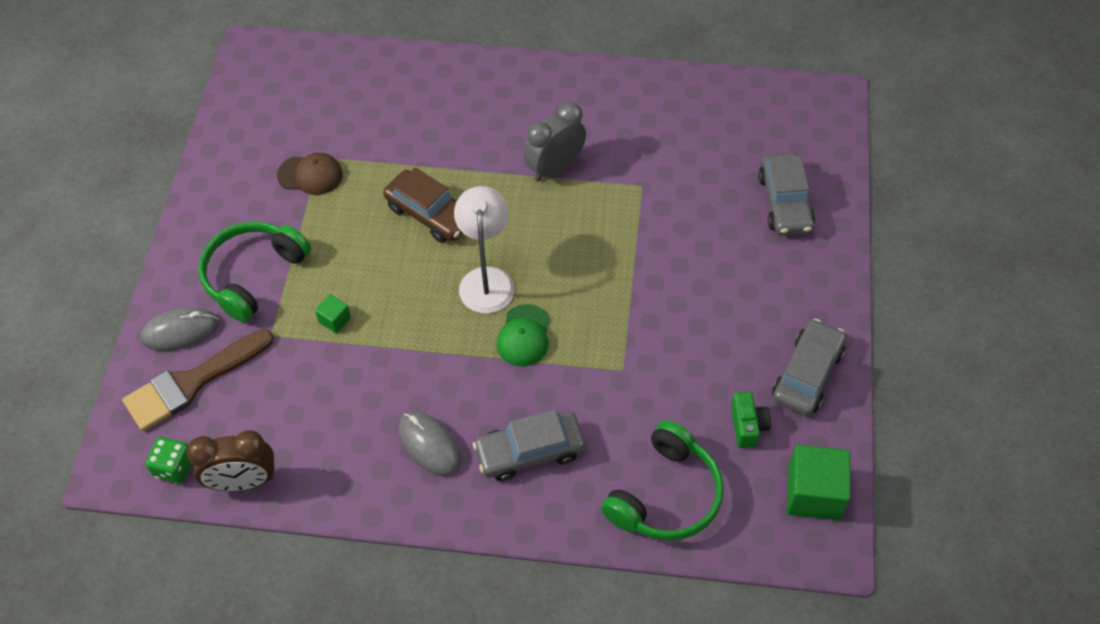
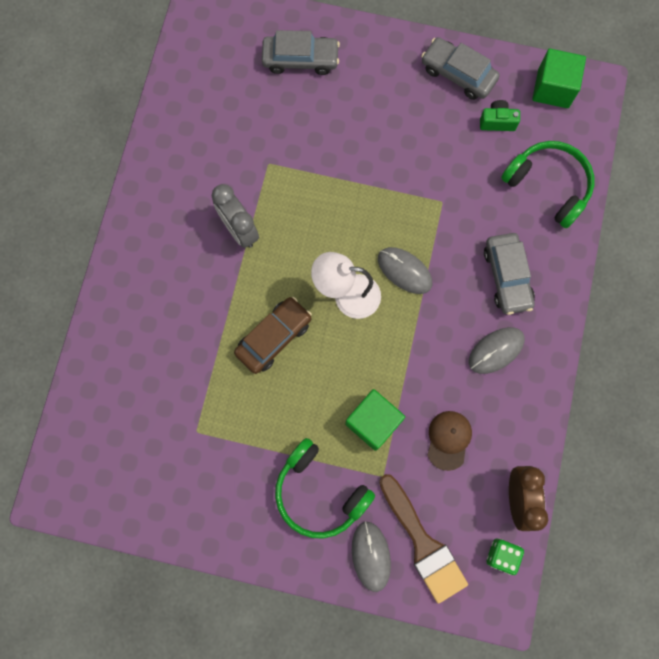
camera: 85 degrees left, 20 degrees up
brown cap [277,153,343,195] -> brown cap moved to [427,411,472,471]
green cube [315,294,351,333] -> green cube [345,389,405,451], size x2.06
green cap [497,304,550,366] -> grey mouse [378,247,432,294]

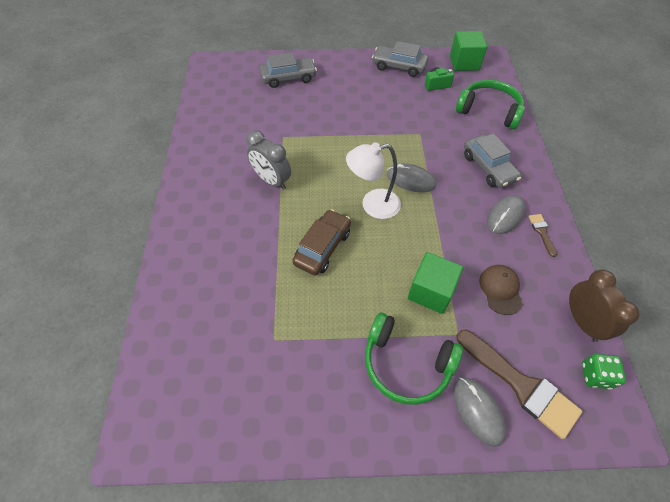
camera: 15 degrees left, 20 degrees down
none -> brown brush [528,214,557,257]

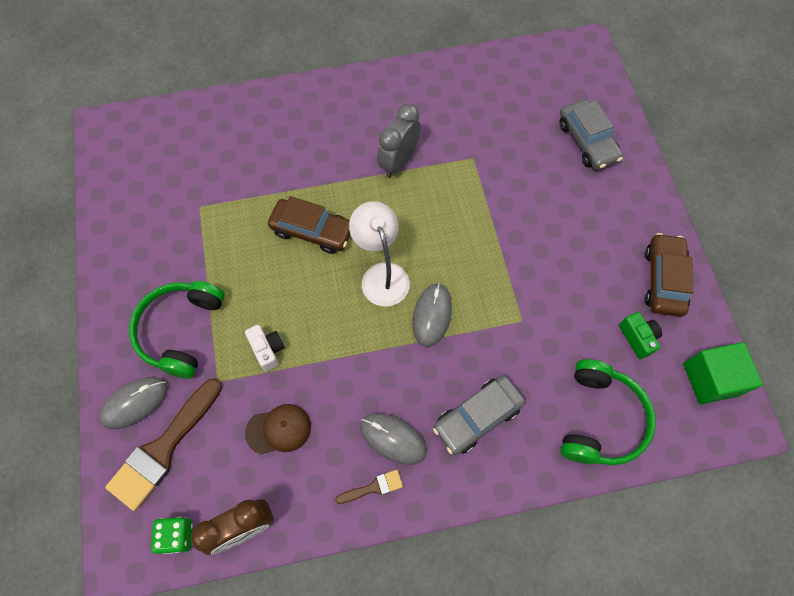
camera: 80 degrees right, 10 degrees up
grey car [372,41,428,77] -> brown car [645,233,693,317]
green cube [408,252,463,314] -> white camera [245,325,285,372]

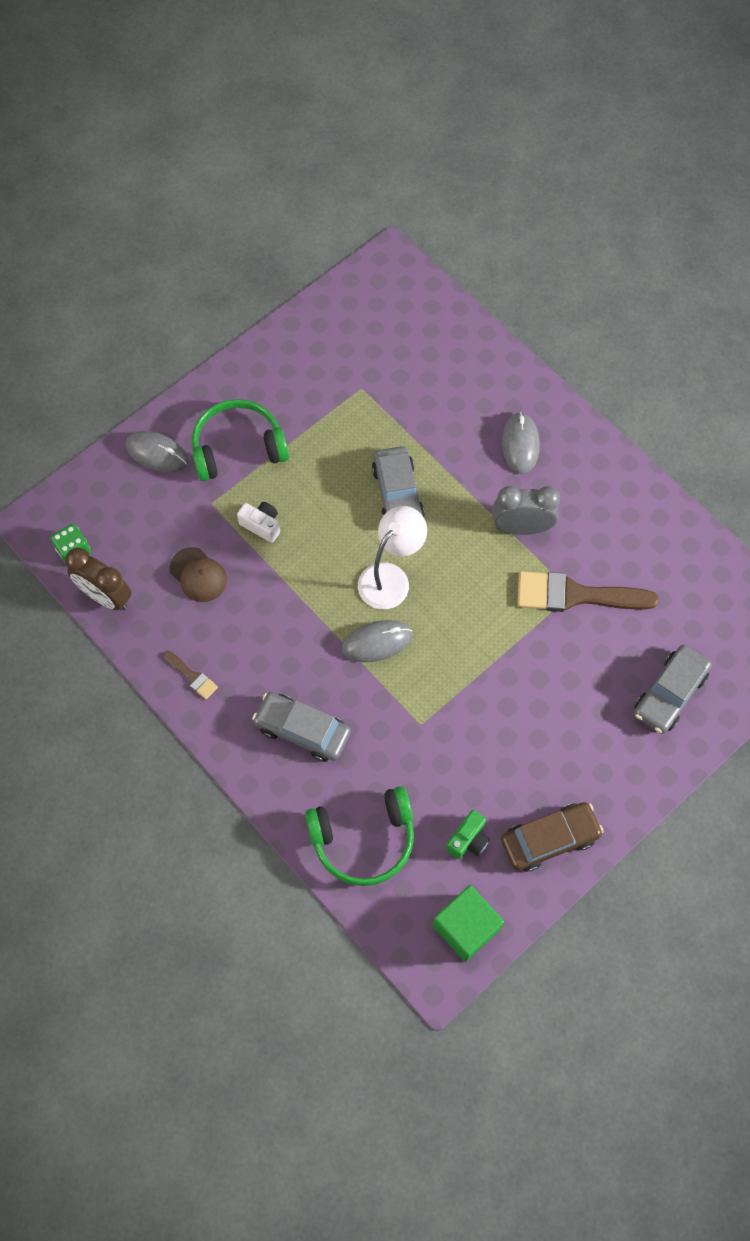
camera: 60 degrees right, 0 degrees up
brown brush [105,378,222,511] -> brown brush moved to [517,571,659,612]
white camera [245,325,285,372] -> white camera turned 90 degrees counterclockwise [237,502,280,543]
brown car [268,196,350,254] -> grey car [372,446,425,517]
grey mouse [360,413,427,465] -> grey mouse moved to [502,412,540,474]

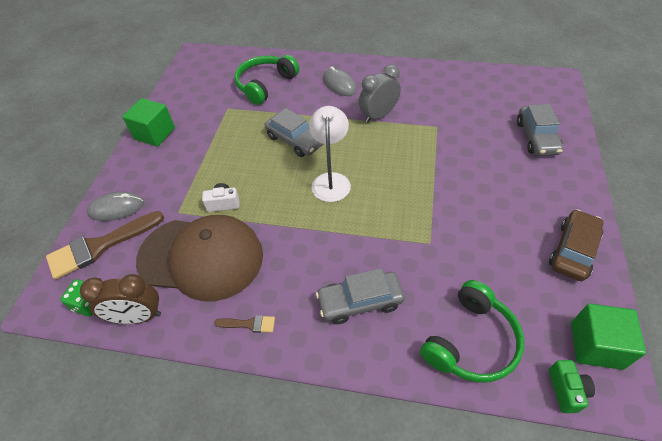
camera: 35 degrees left, 15 degrees down
brown cap [170,547,227,602] -> brown cap [136,215,263,301], size x2.34
green headphones [192,399,289,481] -> green headphones moved to [234,55,299,105]
grey mouse [342,620,412,662] -> none
green camera [446,810,490,859] -> green camera moved to [549,360,595,413]
brown brush [517,571,659,612] -> brown brush moved to [46,211,164,280]
none -> green cube [122,98,175,147]

